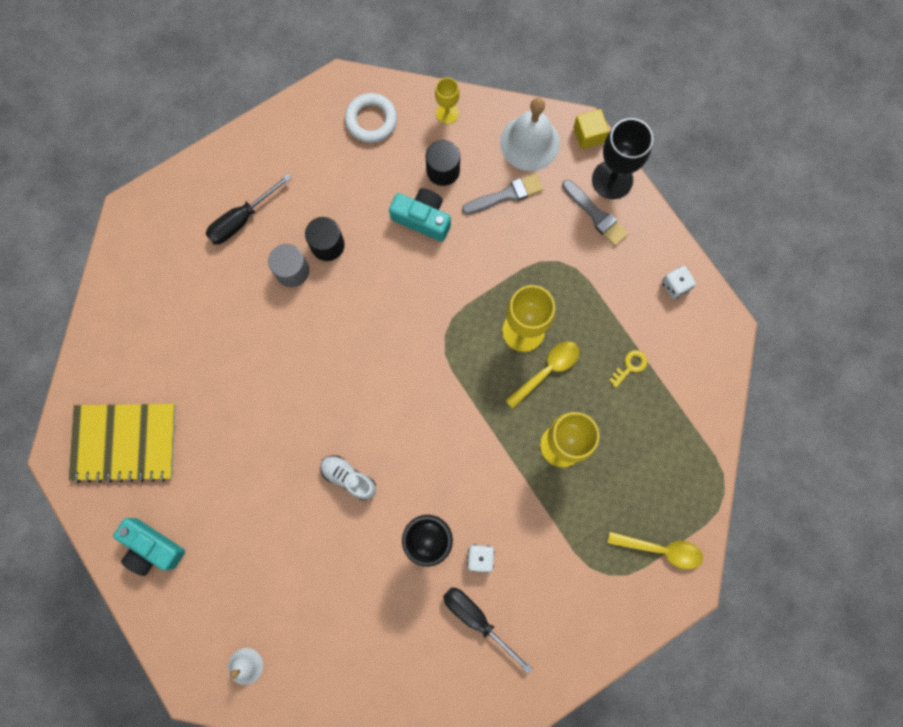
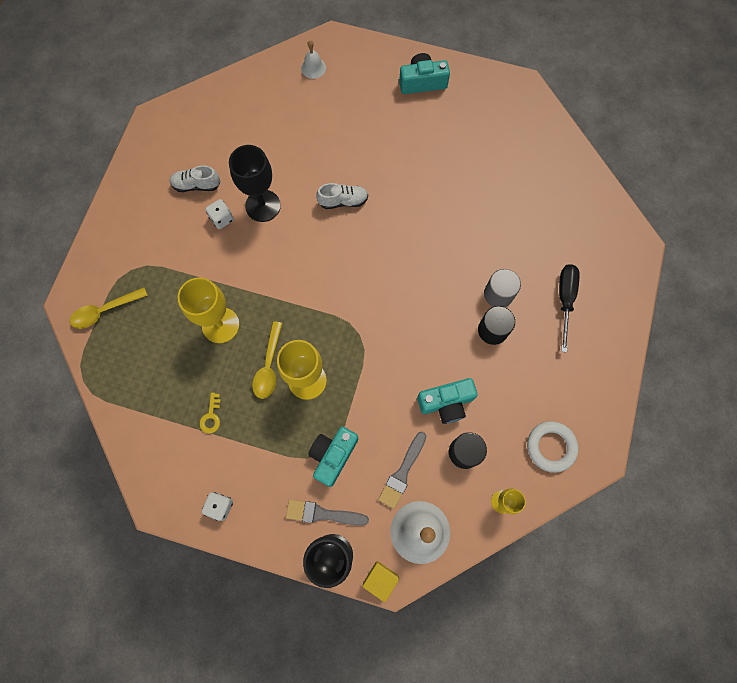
camera: 140 degrees right, 5 degrees down
yellow notebook [69,404,176,483] -> none
black screwdriver [443,587,532,673] -> white shoe [170,165,220,192]
none -> turquoise camera [308,427,358,487]

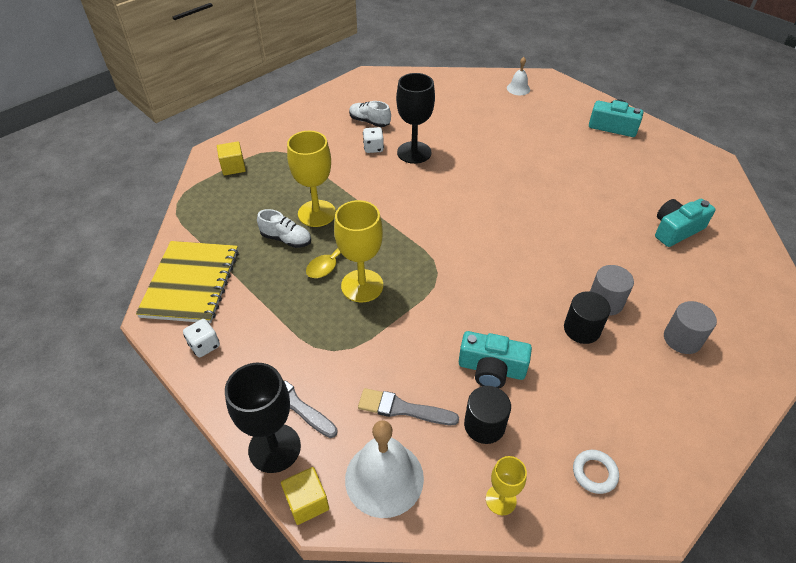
camera: 30 degrees right, 25 degrees down
yellow spoon [70,287,148,329] -> yellow cube [217,141,246,175]
yellow key [199,393,221,434] -> none
turquoise camera [308,427,358,487] -> turquoise camera moved to [655,199,715,247]
white shoe [316,183,368,209] -> white shoe moved to [257,209,311,248]
grey brush [378,432,426,509] -> grey brush turned 45 degrees clockwise [358,388,459,425]
white ring [527,421,578,473] -> white ring [573,450,619,494], size x0.66
black screwdriver [559,264,580,353] -> grey cylinder [664,301,717,354]
none -> yellow notebook [136,241,239,323]

